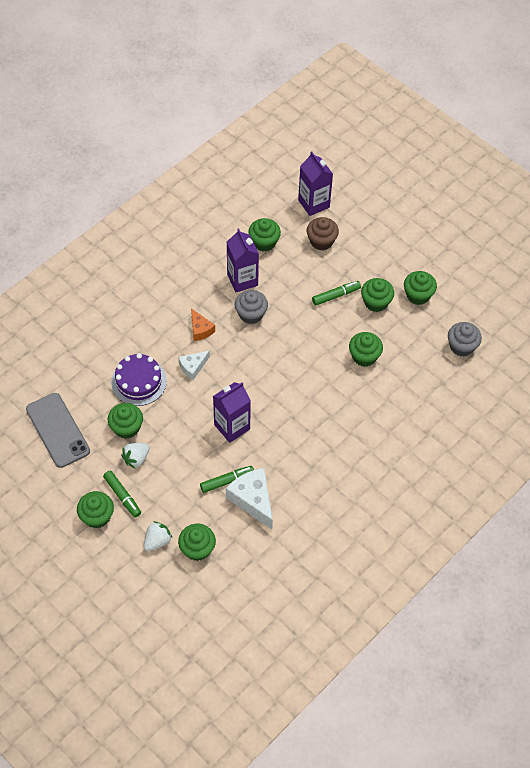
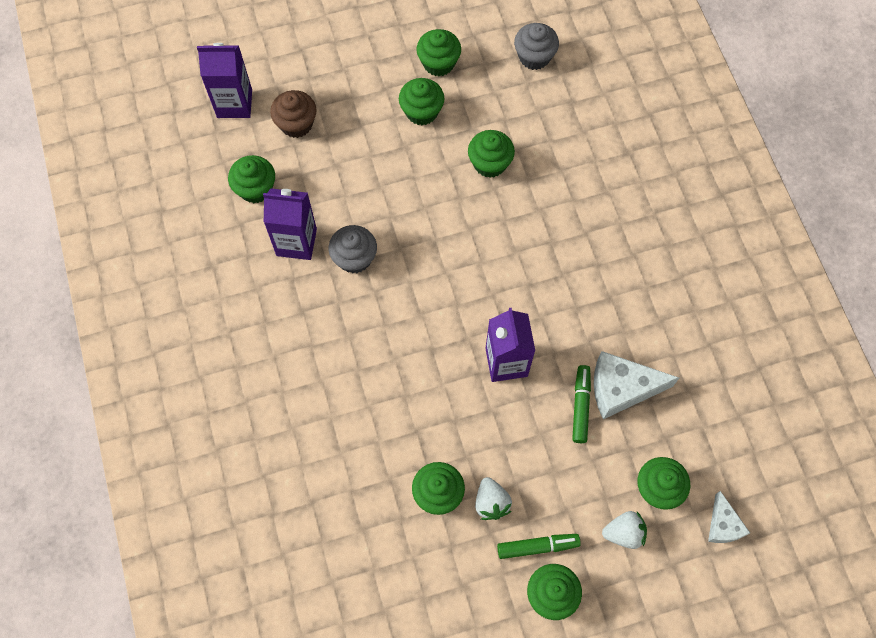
camera: 60 degrees left, 10 degrees up
grey phone [26,393,90,468] -> none
purple cake [111,353,167,406] -> none
white strawberry [144,521,172,551] -> white strawberry turned 105 degrees clockwise [602,511,647,549]
white cheese [178,350,210,380] -> white cheese moved to [708,491,750,543]
orange cheese [191,308,215,341] -> none
green marker [312,281,361,306] -> none

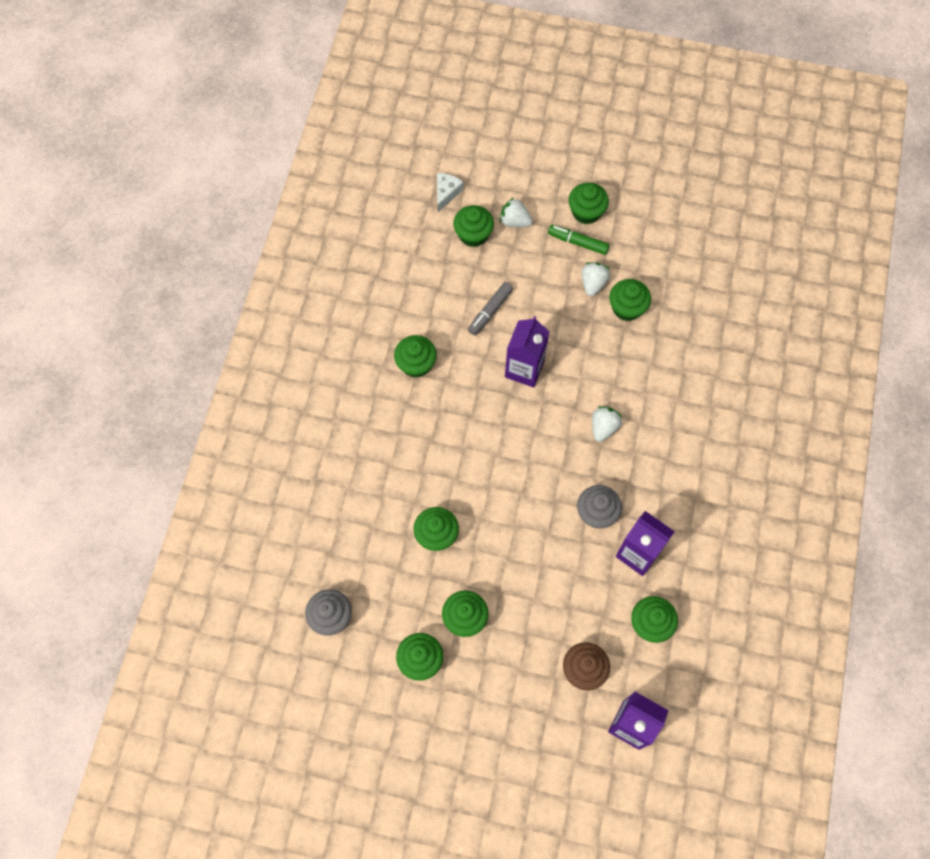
camera: 150 degrees left, 0 degrees up
green marker [572,365,591,443] -> grey marker [468,282,513,335]
white cheese [594,351,679,419] -> none
none -> green cupcake [394,335,437,378]
none -> white strawberry [592,406,622,442]

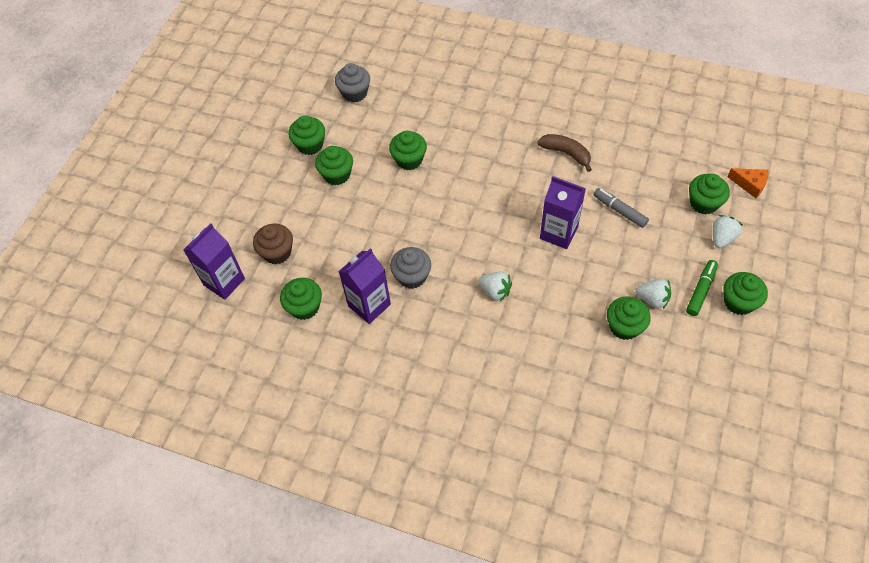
camera: 100 degrees right, 10 degrees down
green cupcake [394,335,437,378] -> brown banana [538,134,592,172]
white cheese [437,173,464,212] -> orange cheese [727,168,768,198]

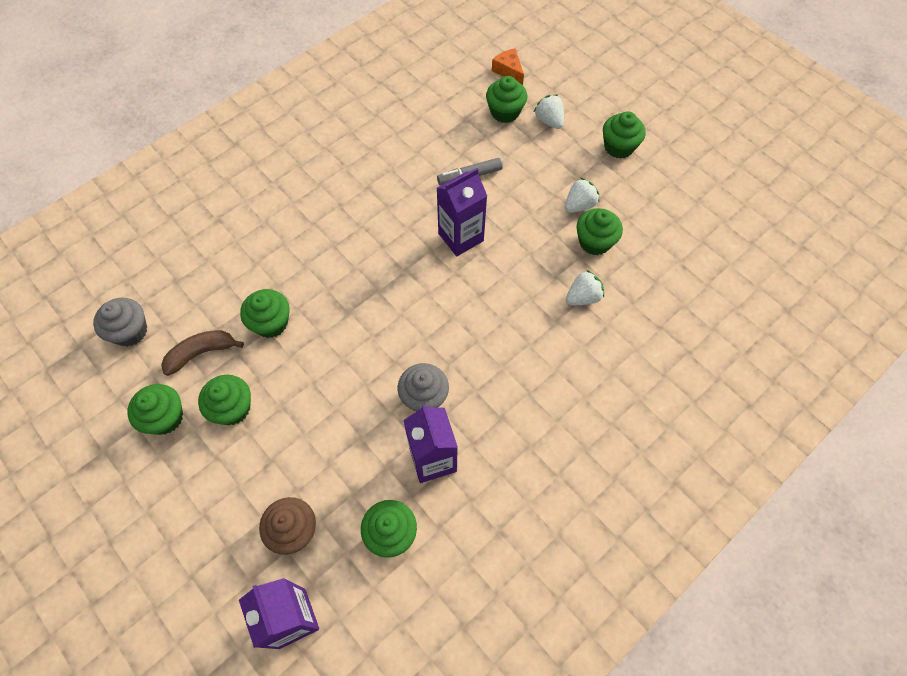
camera: 65 degrees left, 5 degrees up
white strawberry [478,272,512,301] -> white strawberry moved to [566,270,604,305]
brown banana [538,134,592,172] -> brown banana moved to [161,330,244,376]
green marker [686,260,718,316] -> none
orange cheese [727,168,768,198] -> orange cheese turned 90 degrees counterclockwise [492,48,524,85]

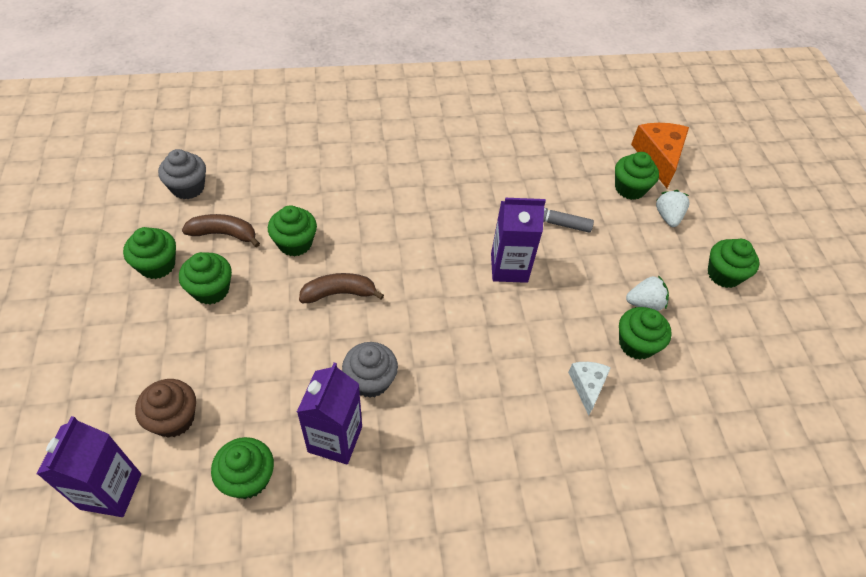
camera: 30 degrees right, 10 degrees down
orange cheese [492,48,524,85] -> orange cheese [631,123,689,188], size x1.70
white strawberry [566,270,604,305] -> white cheese [568,362,611,416]
none -> brown banana [299,273,384,303]

